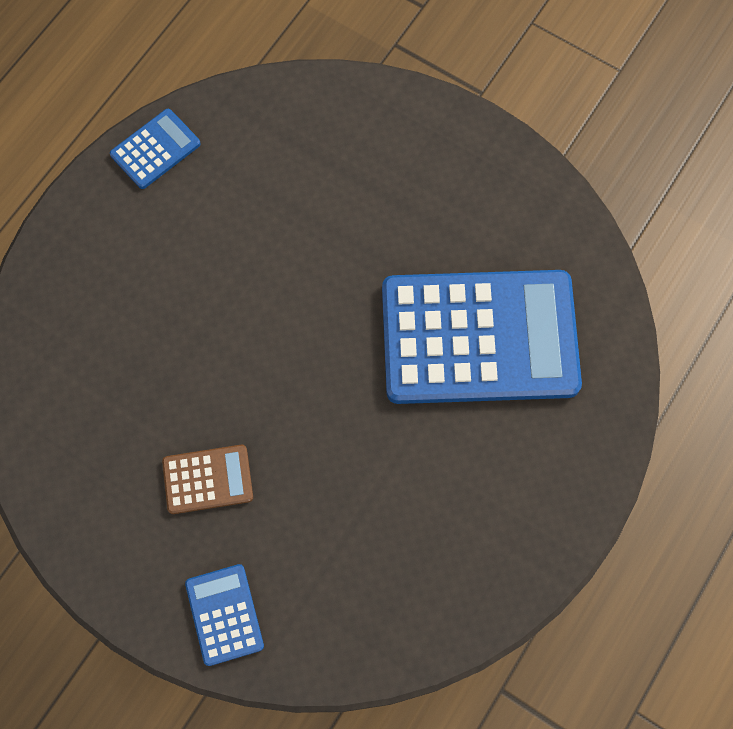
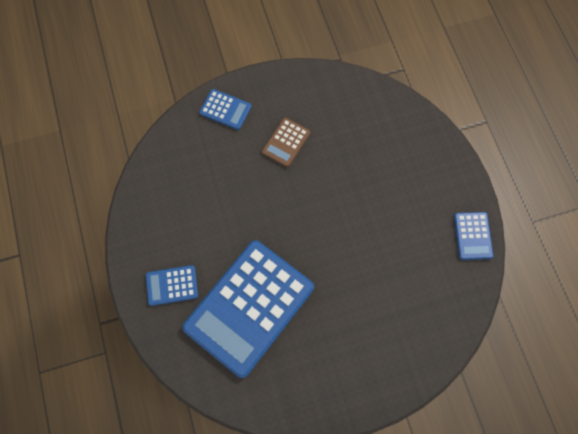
camera: 130 degrees right, 0 degrees up
none -> blue calculator [146,265,198,306]

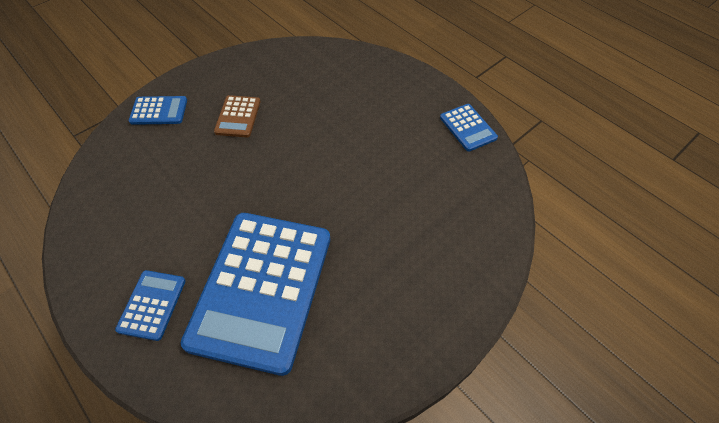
camera: 25 degrees left, 15 degrees down
blue calculator [146,265,198,306] -> blue calculator turned 135 degrees clockwise [115,270,185,341]

